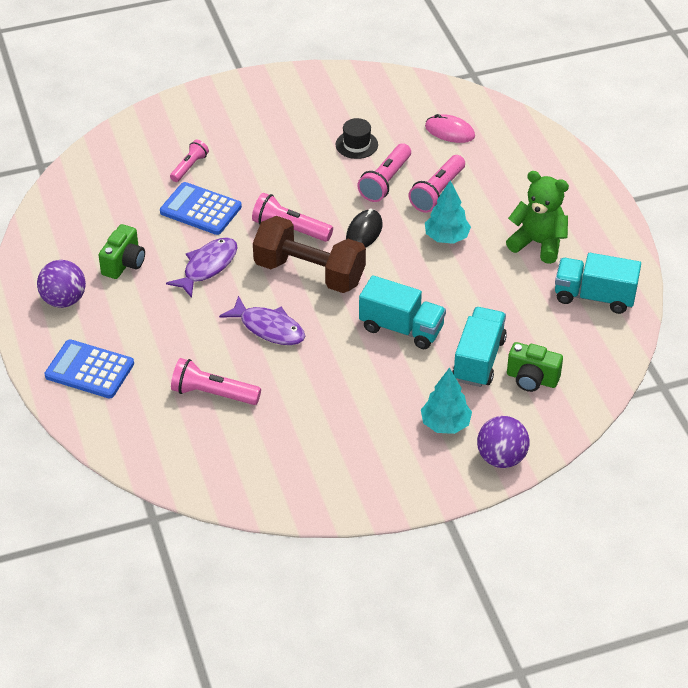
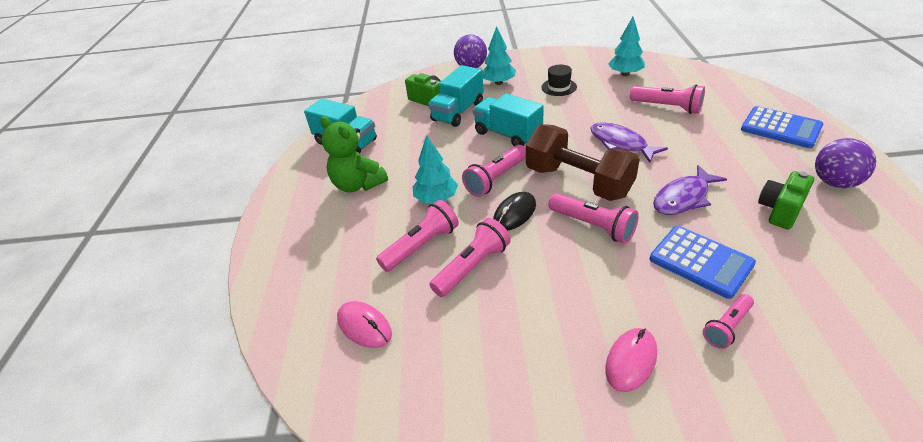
camera: 160 degrees left, 5 degrees down
black hat [336,118,378,159] -> black hat moved to [541,65,577,96]
none -> pink flashlight [462,145,526,197]
none -> pink mouse [605,328,657,392]
none -> turquoise tree [608,17,645,76]

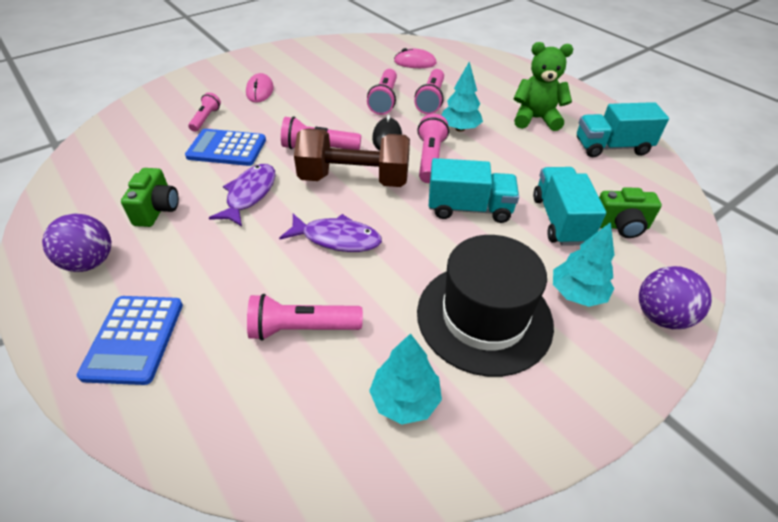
camera: 140 degrees right, 5 degrees up
black hat [541,65,577,96] -> black hat [417,235,554,377], size x2.26
blue calculator [741,106,823,148] -> blue calculator turned 90 degrees counterclockwise [77,296,183,385]

